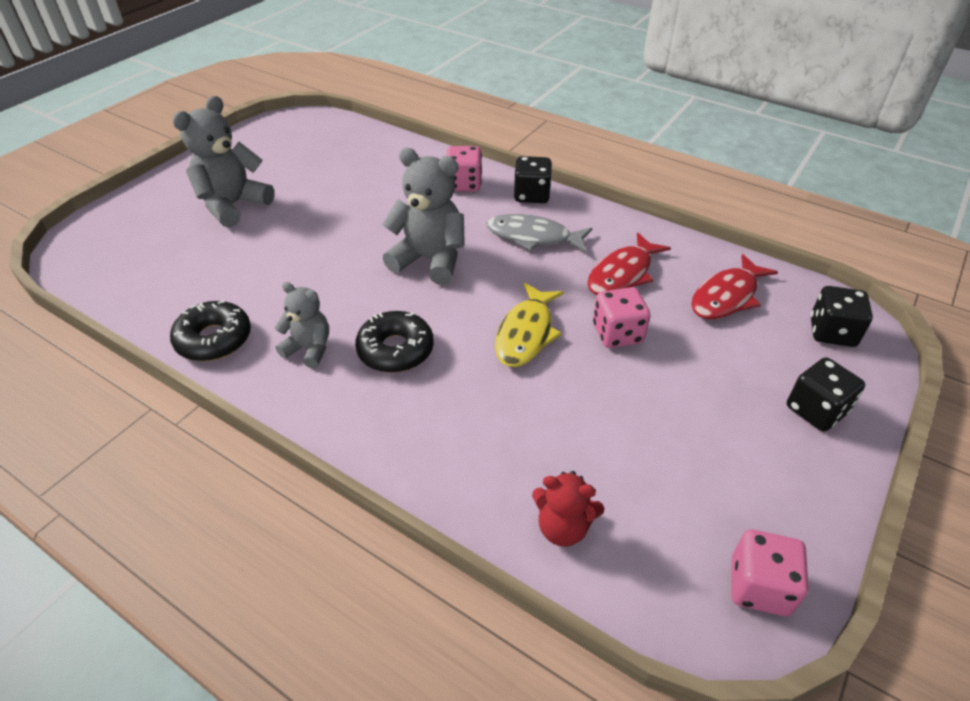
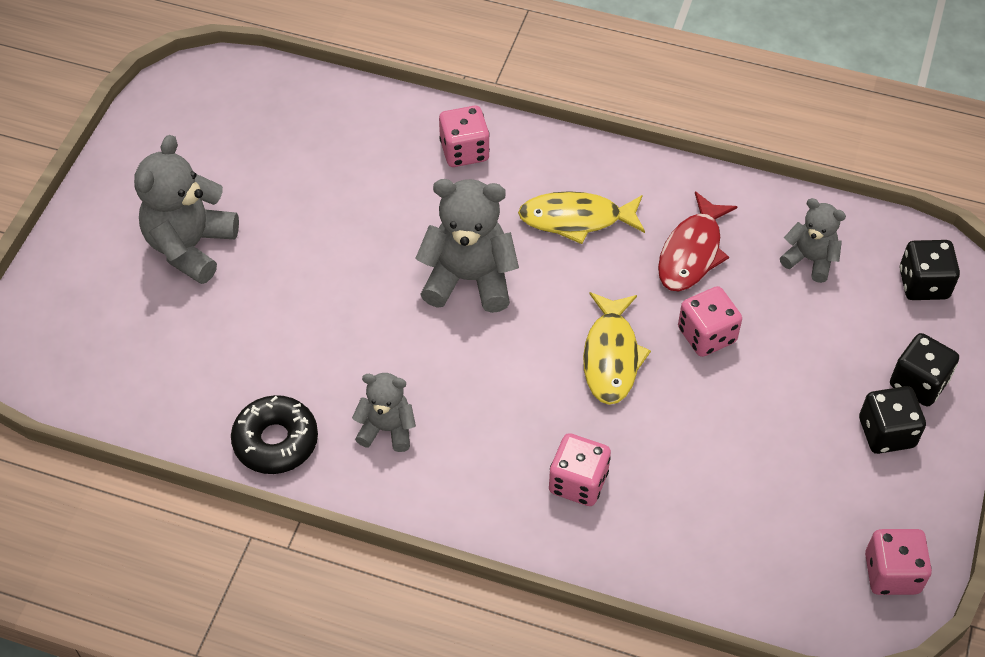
camera: 15 degrees left, 10 degrees up
black donut [355,311,434,373] -> none
grey fish [487,214,592,253] -> yellow fish [518,191,645,244]
black dice [514,156,552,203] -> black dice moved to [859,386,926,454]
red teddy bear [532,471,604,547] -> none
red fish [691,254,778,319] -> grey teddy bear [780,198,846,283]
none -> pink dice [549,433,611,506]

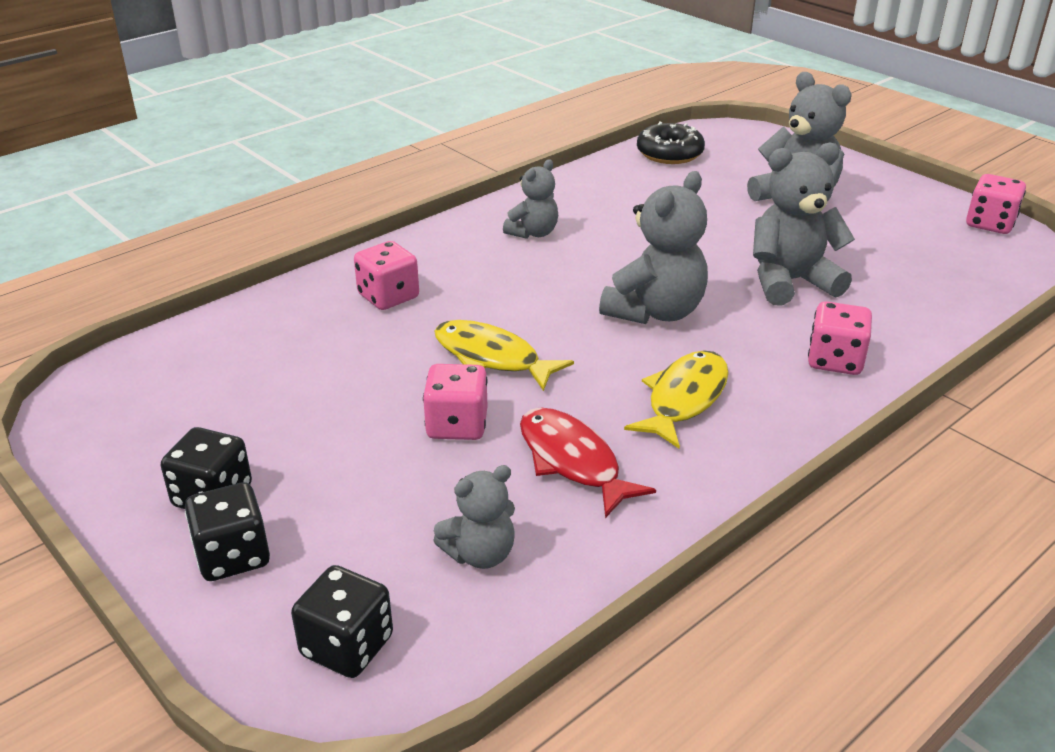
camera: 120 degrees right, 20 degrees down
black donut [231,395,318,474] -> black donut moved to [637,121,705,164]
pink dice [865,529,932,595] -> pink dice moved to [966,174,1026,234]
none -> grey teddy bear [753,142,855,305]

